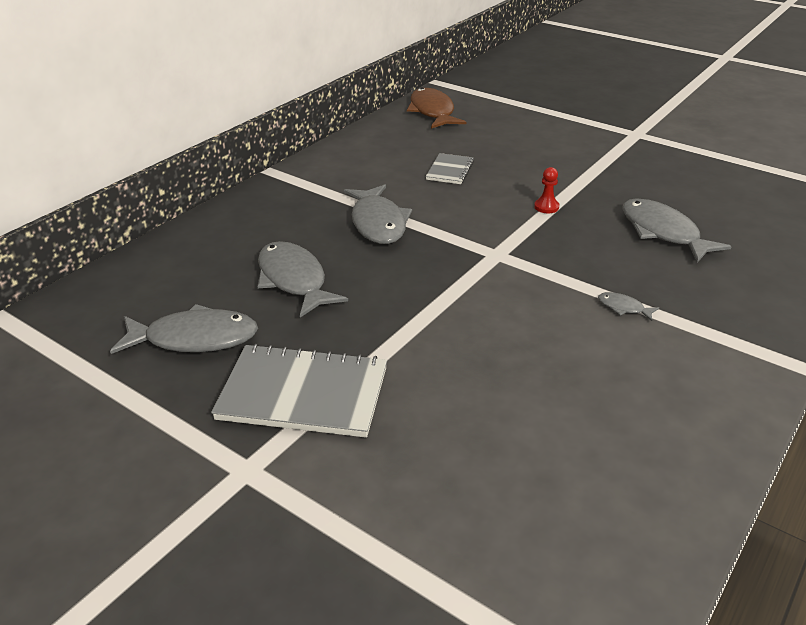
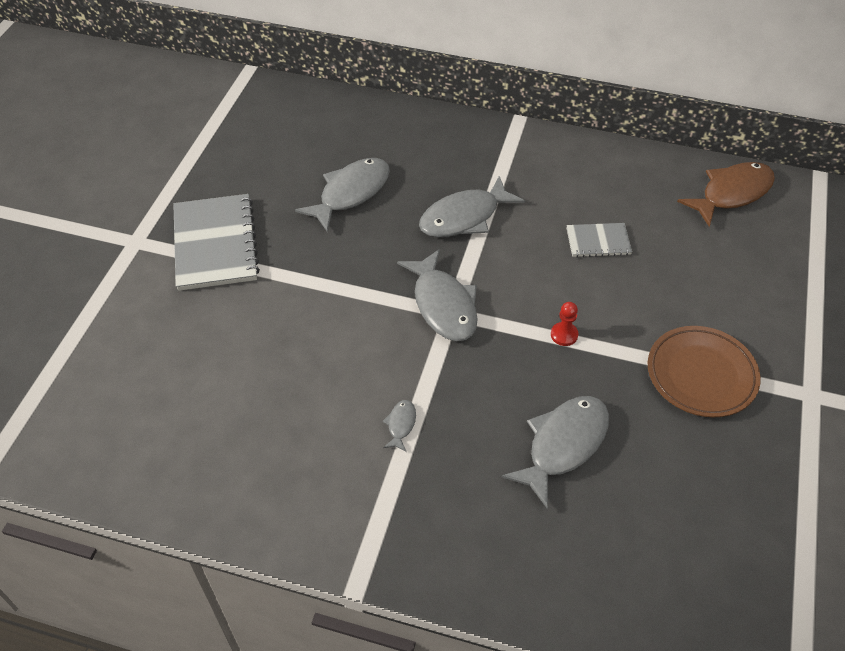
camera: 70 degrees right, 15 degrees up
grey fish [110,304,258,354] -> grey fish moved to [397,249,478,341]
none -> brown plate [648,326,761,417]

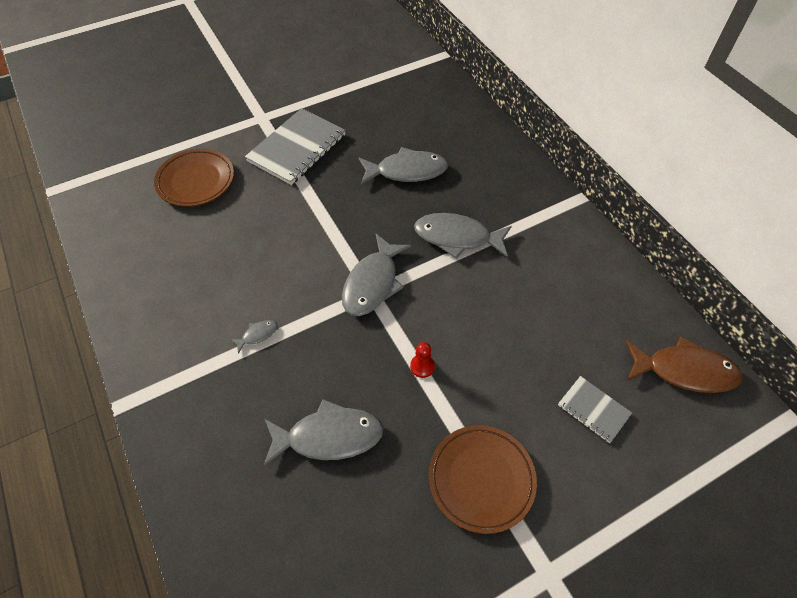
camera: 45 degrees right, 5 degrees up
grey notebook [566,223,632,257] -> grey notebook moved to [558,376,632,443]
none -> brown plate [154,149,234,207]

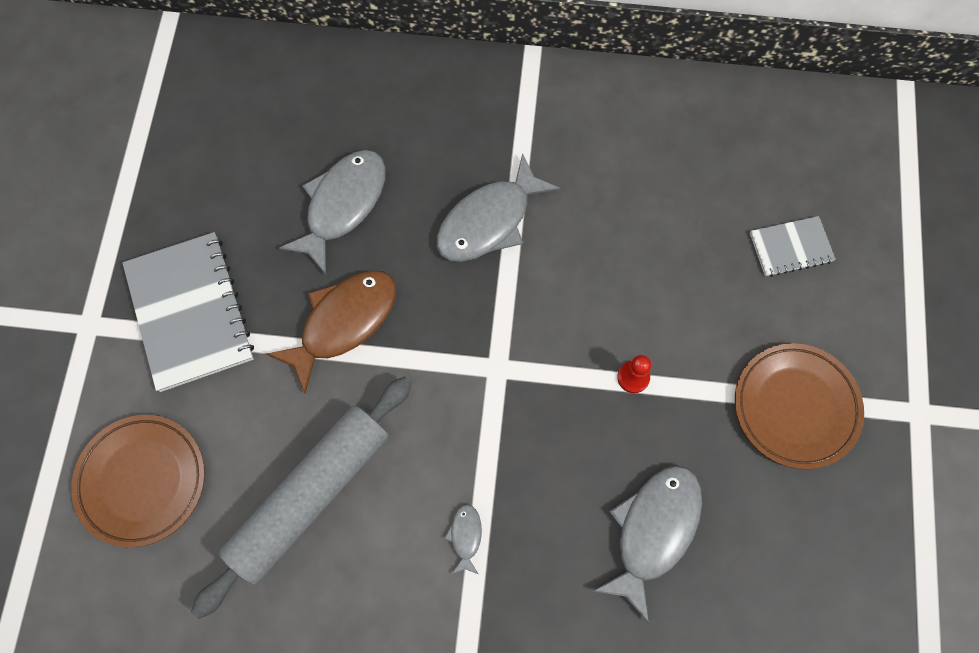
camera: 55 degrees left, 15 degrees up
grey fish [342,234,411,316] -> none
brown fish [626,336,743,393] -> brown fish moved to [267,271,396,394]
none -> grey rolling pin [191,377,412,619]

